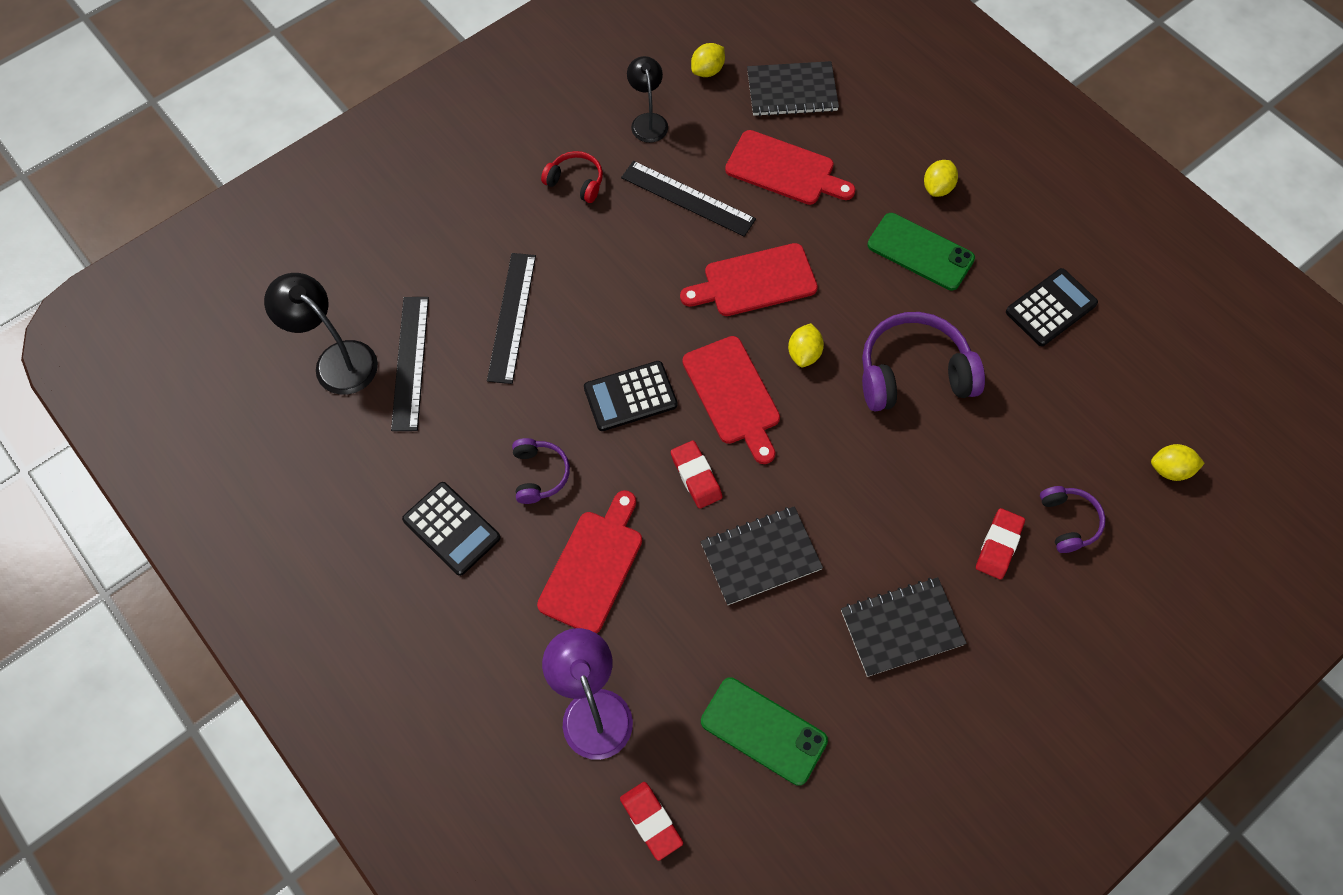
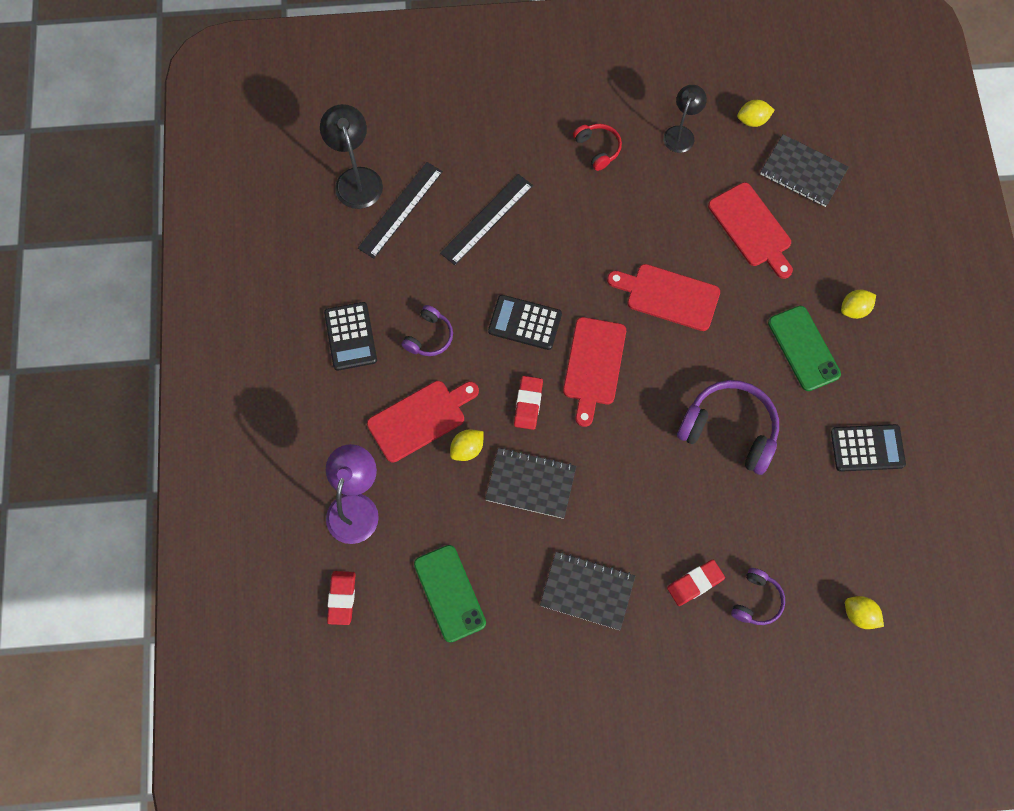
camera: 35 degrees right, 5 degrees up
black ruler [621,161,756,237] -> none
yellow lemon [788,323,824,367] -> yellow lemon moved to [450,429,484,461]

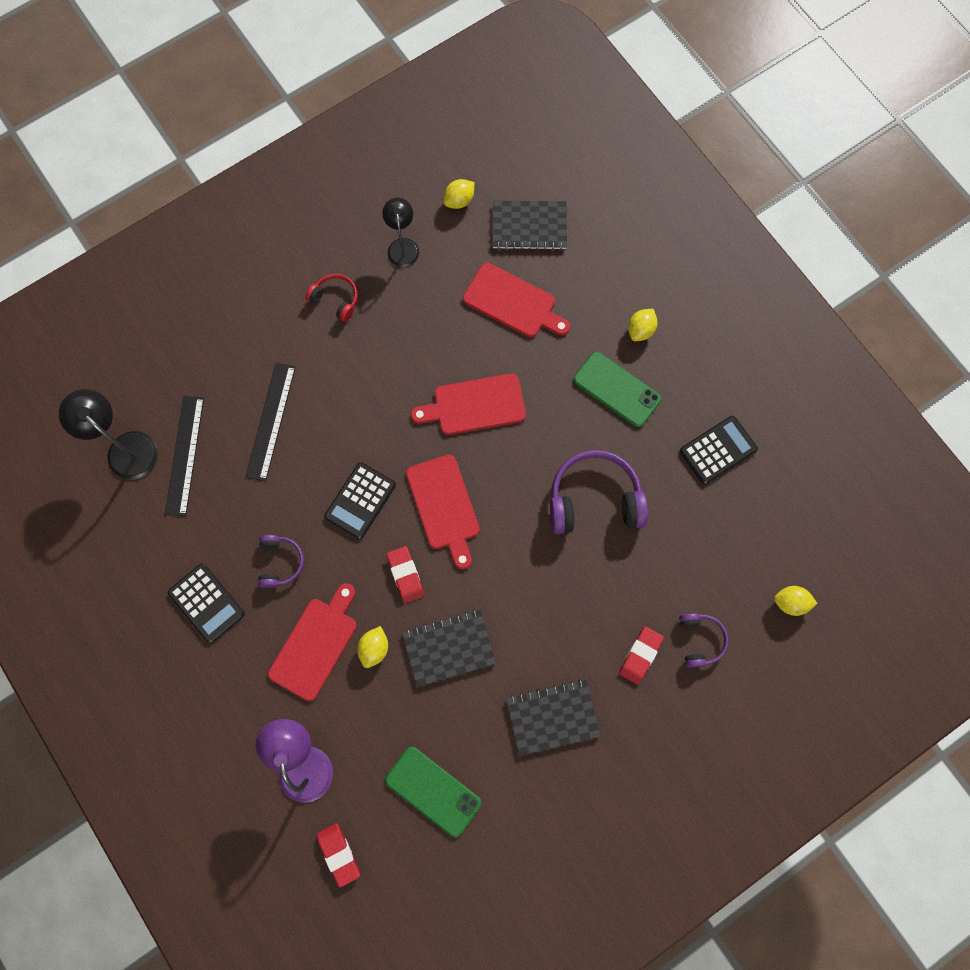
camera: 30 degrees left, 5 degrees up
black calculator [488,295,562,350] -> black calculator turned 45 degrees counterclockwise [324,462,396,539]

